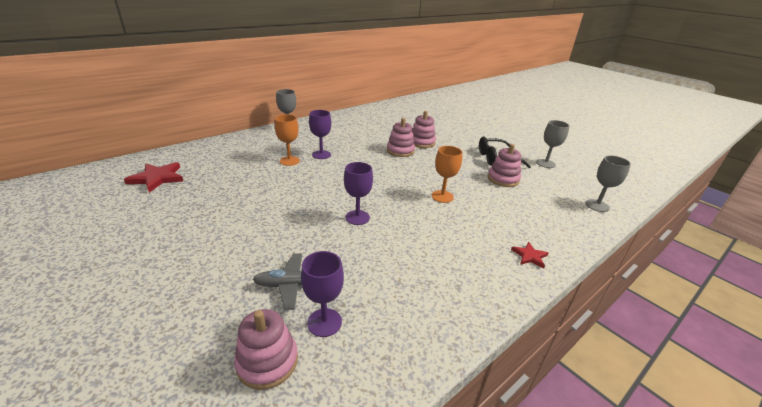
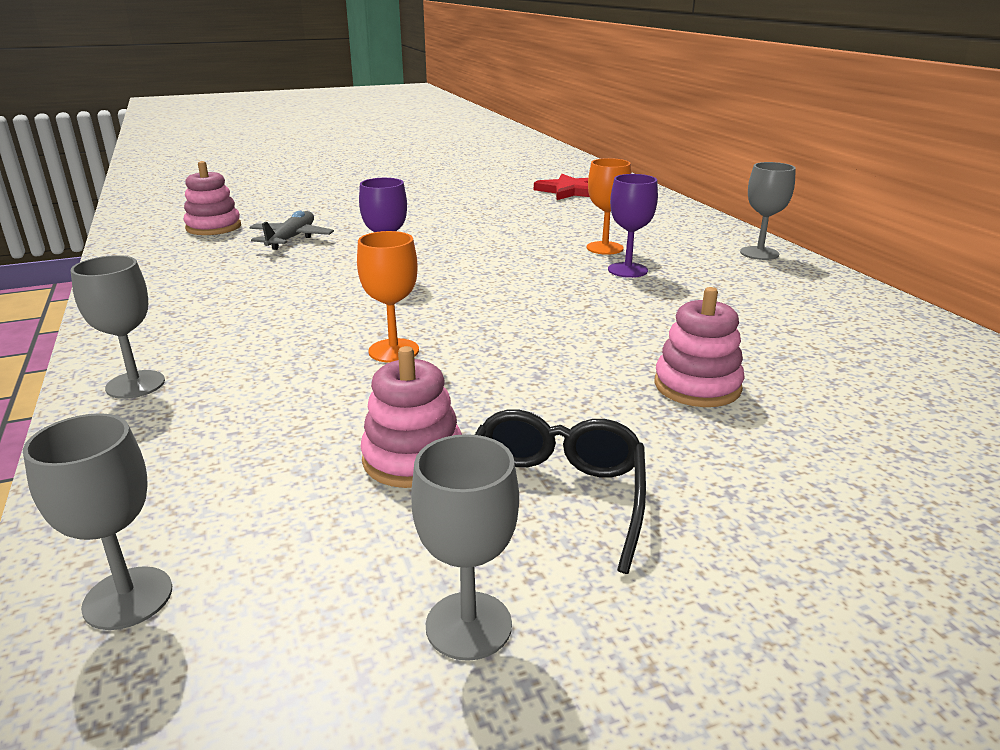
camera: 110 degrees right, 5 degrees down
purple goblet [301,251,344,337] -> none
pink stacking toy [387,118,415,157] -> none
red star [511,242,548,269] -> grey goblet [71,255,165,399]

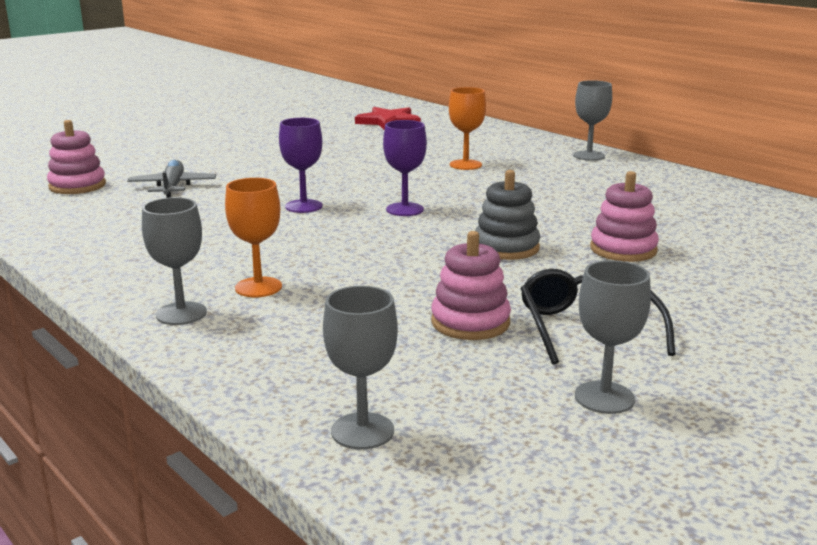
camera: 20 degrees left, 5 degrees down
orange goblet [357,231,419,363] -> orange goblet moved to [225,178,282,297]
purple goblet [608,174,658,278] -> purple goblet moved to [383,120,427,216]
none -> grey stacking toy [475,170,540,260]

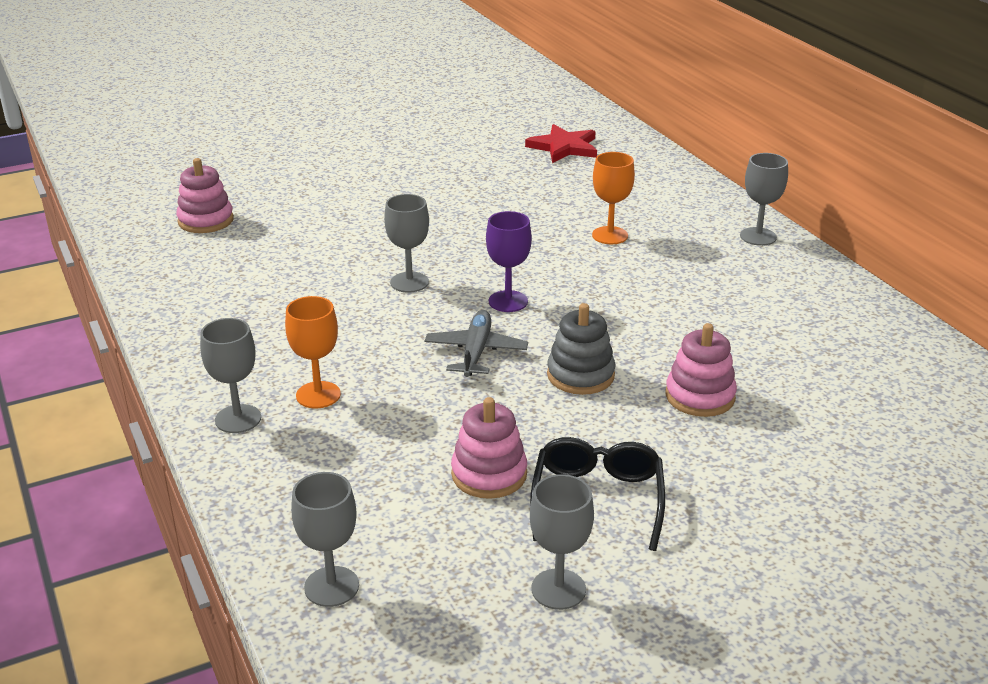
camera: 15 degrees right, 10 degrees up
grey plane [128,160,216,198] -> grey plane moved to [425,310,528,377]
purple goblet [279,118,323,213] -> grey goblet [384,194,429,293]

